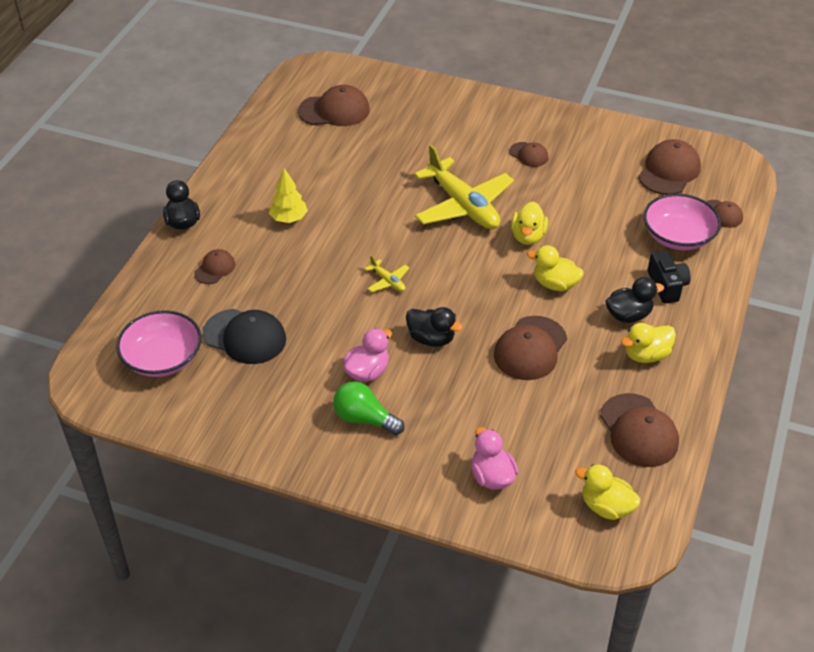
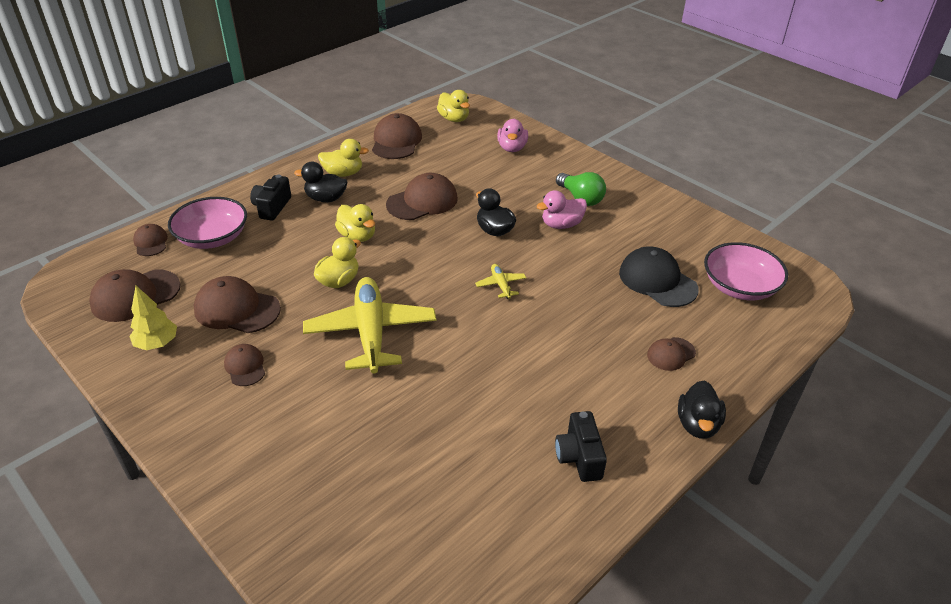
camera: 155 degrees left, 5 degrees down
yellow tree [269,168,308,223] -> yellow tree moved to [129,286,177,350]
brown cap [298,85,370,126] -> brown cap moved to [194,276,281,333]
none -> black camera [555,411,607,482]

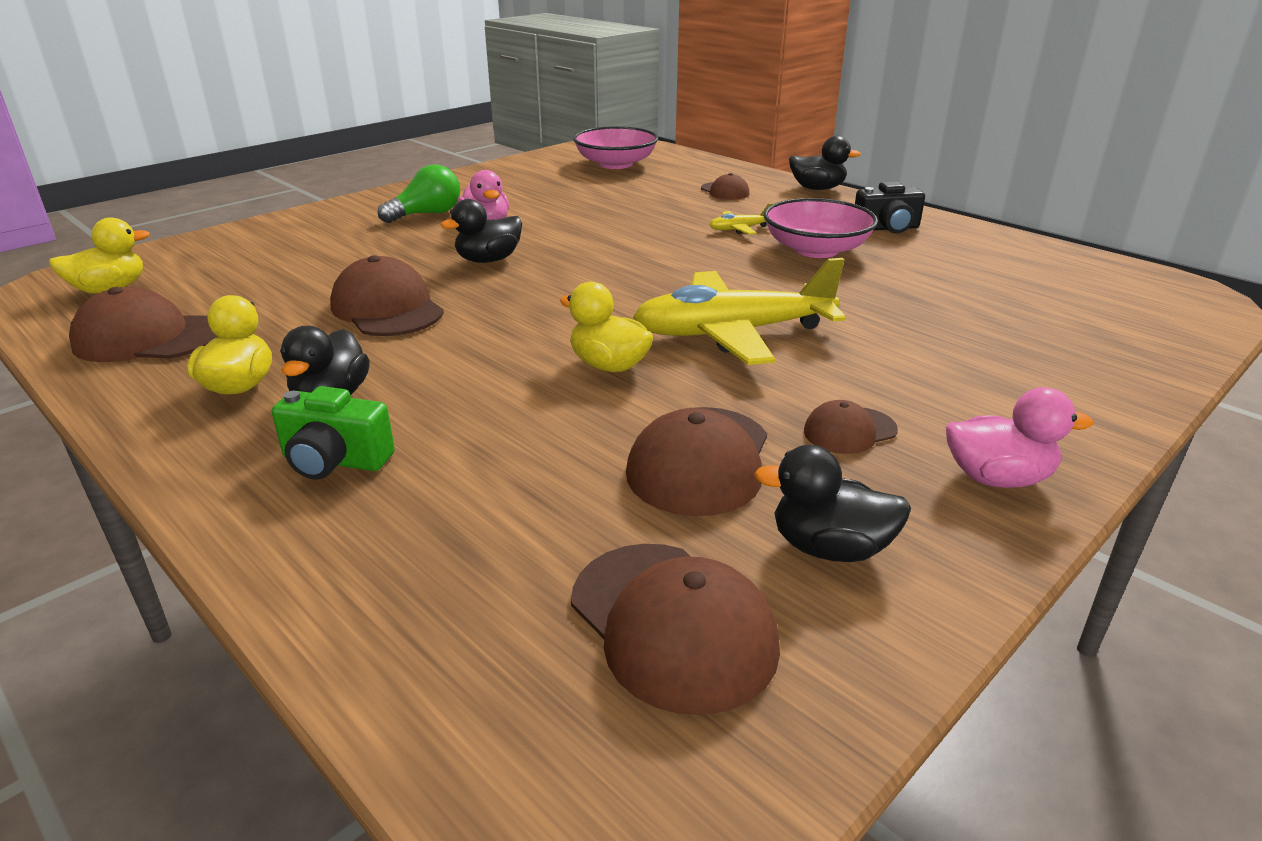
camera: 90 degrees left, 10 degrees down
yellow tree [129,286,177,350] -> black duck [754,445,911,562]
brown cap [133,224,168,256] -> none
pink bowl [168,197,247,249] -> pink bowl moved to [764,198,878,258]
black camera [250,175,291,221] -> green camera [272,386,395,480]
yellow duck [335,204,375,242] -> none
yellow plane [475,264,526,299] -> yellow plane moved to [709,203,774,235]
pink duck [497,119,528,152] -> pink duck moved to [946,387,1093,488]
black cap [619,247,699,307] -> none

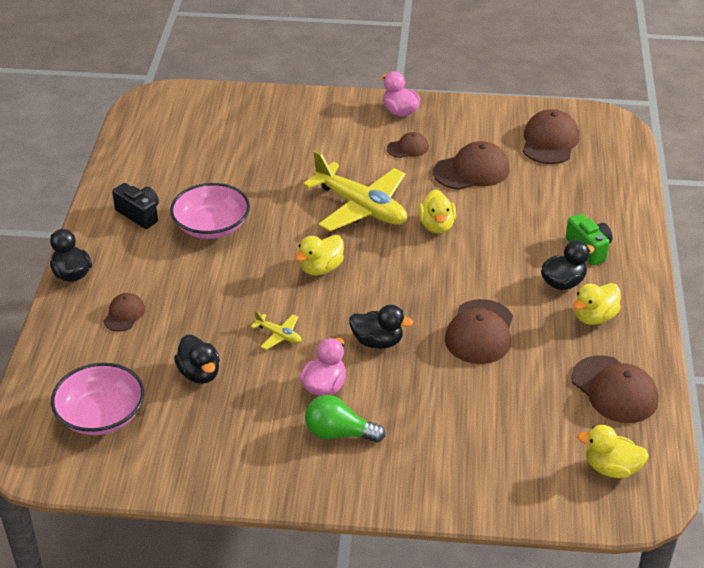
camera: 130 degrees left, 10 degrees up
yellow plane [709,203,774,235] -> yellow plane moved to [251,311,301,350]
black duck [754,445,911,562] -> black duck moved to [174,335,220,384]
brown cap [804,400,898,454] -> brown cap turned 45 degrees counterclockwise [387,132,429,158]
none -> yellow duck [295,235,344,275]

